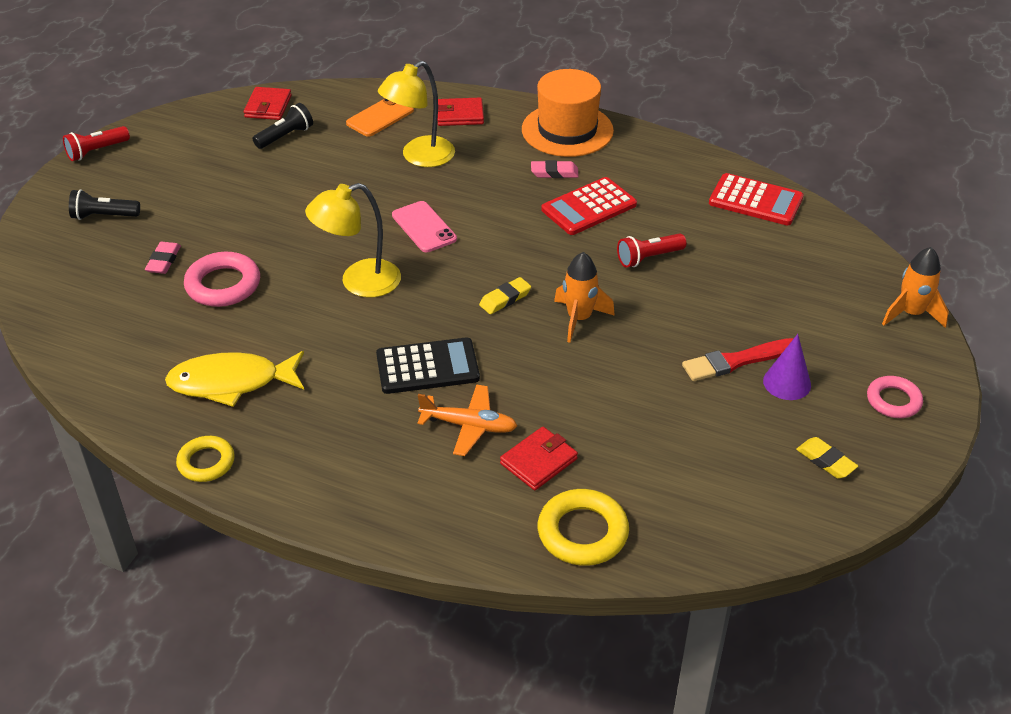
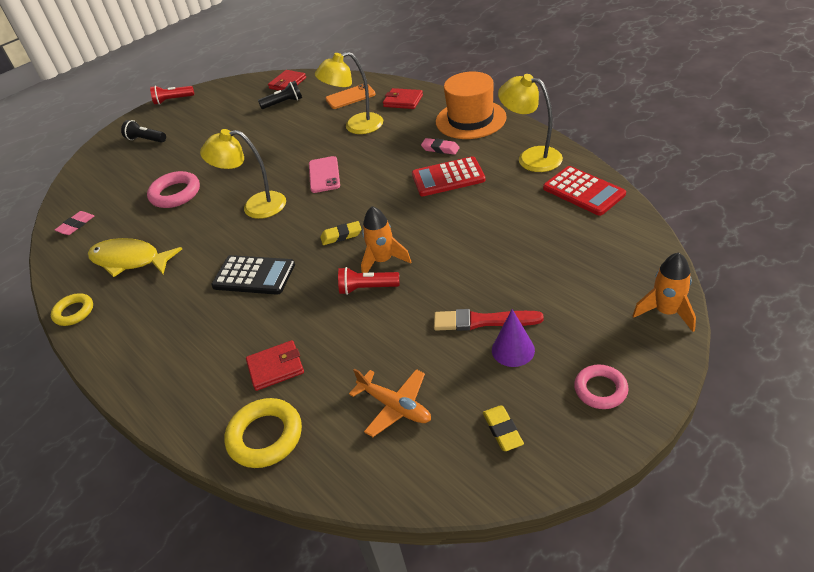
camera: 30 degrees right, 0 degrees up
pink eraser [145,242,181,274] -> pink eraser moved to [55,211,94,235]
orange plane [417,385,517,456] -> orange plane moved to [349,368,431,437]
red flashlight [617,233,686,268] -> red flashlight moved to [338,267,400,295]
none -> yellow lamp [498,74,563,172]

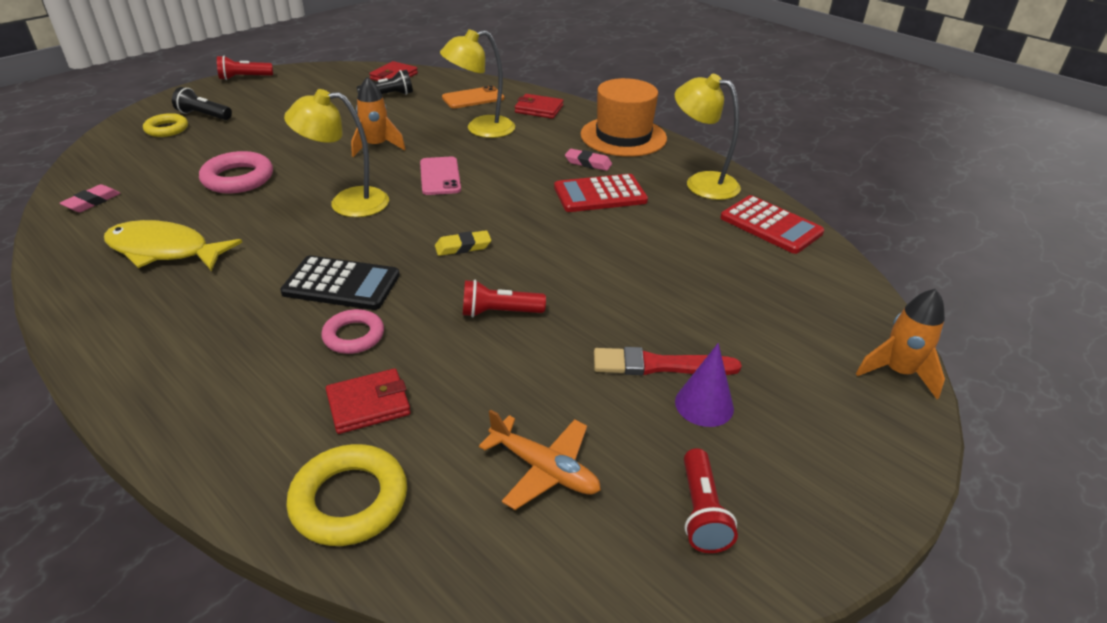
camera: 10 degrees left, 5 degrees down
yellow ring [51,293,93,326] -> yellow ring moved to [143,113,188,137]
orange rocket [361,206,411,273] -> orange rocket moved to [351,77,406,157]
yellow eraser [483,406,524,451] -> red flashlight [684,448,738,553]
pink ring [574,365,629,409] -> pink ring moved to [321,309,384,354]

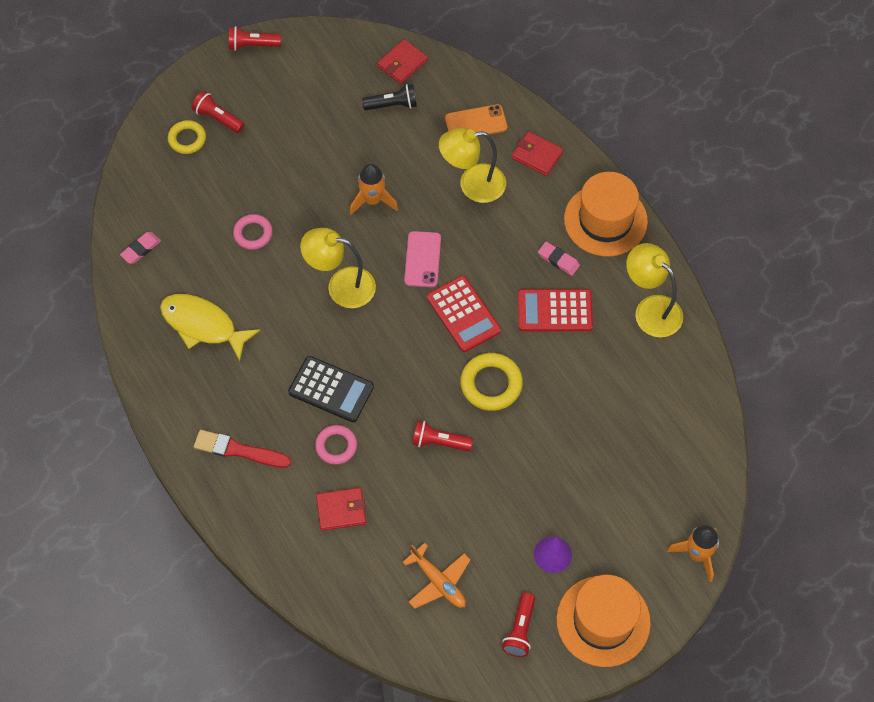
camera: 15 degrees right, 25 degrees up
black flashlight [172,87,232,120] -> red flashlight [192,91,245,133]
pink ring [199,151,273,194] -> pink ring [233,214,273,250], size x0.66
yellow ring [286,444,407,546] -> yellow ring moved to [460,353,523,411]
yellow eraser [435,230,491,256] -> none
red brush [594,347,742,375] -> red brush moved to [194,430,291,468]
red calculator [720,195,824,254] -> red calculator moved to [427,276,501,352]
none -> orange hat [556,575,651,667]

